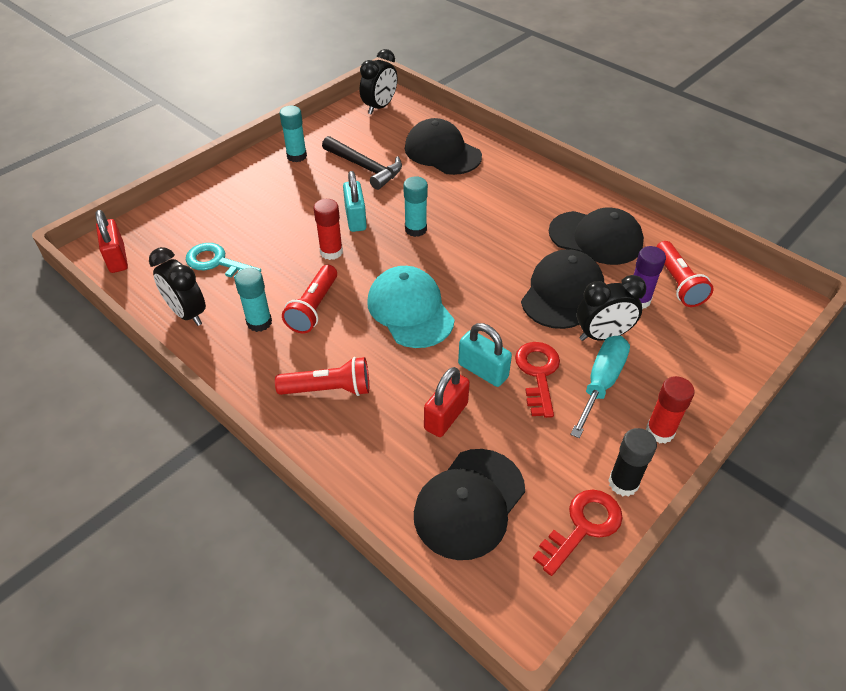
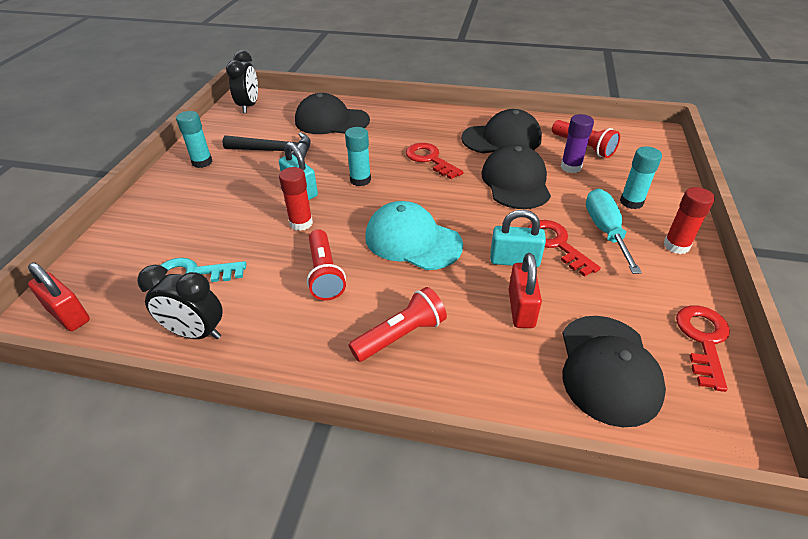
camera: 30 degrees left, 5 degrees down
turquoise glue stick [235,268,272,332] -> turquoise glue stick moved to [620,146,662,209]
black clock [577,275,646,341] -> none
black glue stick [608,428,657,497] -> none
none -> red key [406,143,464,179]

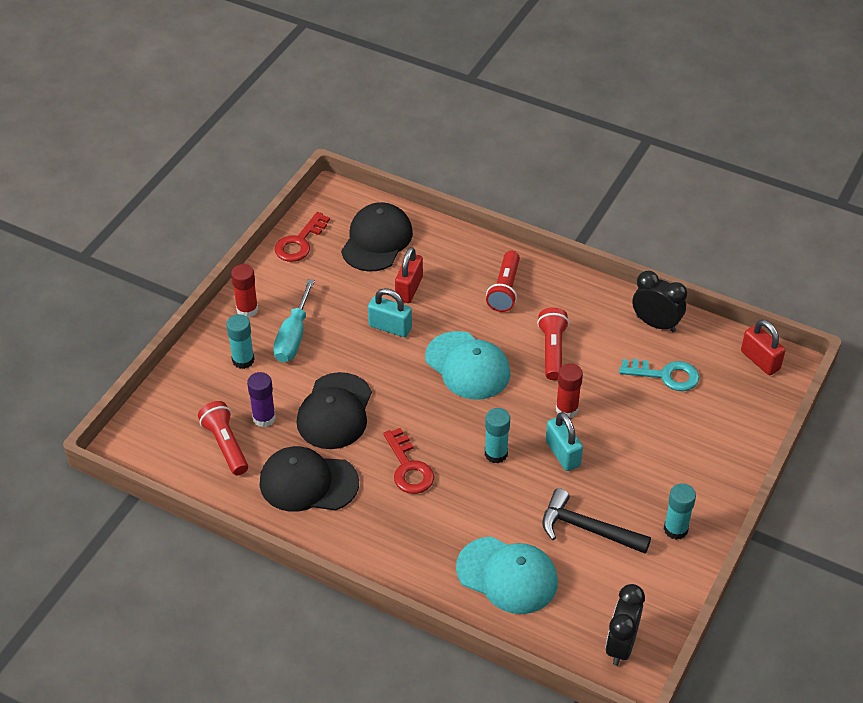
camera: 165 degrees left, 5 degrees up
black cap [295,93,370,134] -> turquoise cap [456,537,558,614]
red flashlight [349,287,447,362] -> red flashlight turned 60 degrees counterclockwise [486,251,520,312]
red key [528,220,601,277] -> none

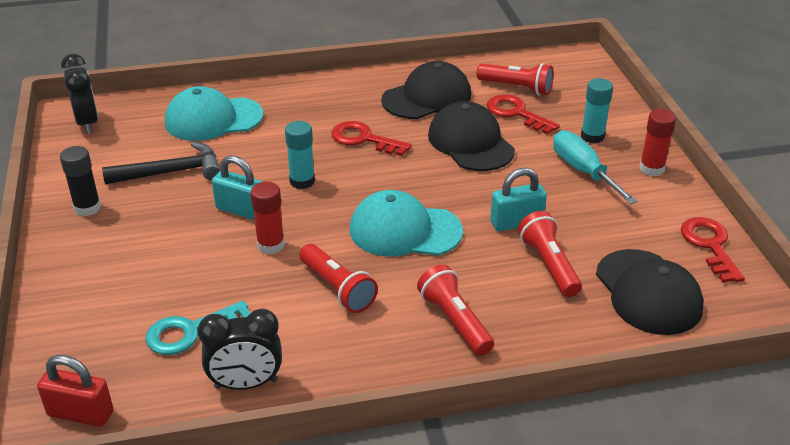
camera: 140 degrees right, 10 degrees down
purple glue stick [247,372,276,427] -> red key [487,95,560,135]
red padlock [395,247,423,303] -> red flashlight [518,211,582,297]
turquoise glue stick [664,483,696,540] -> black glue stick [60,146,101,216]

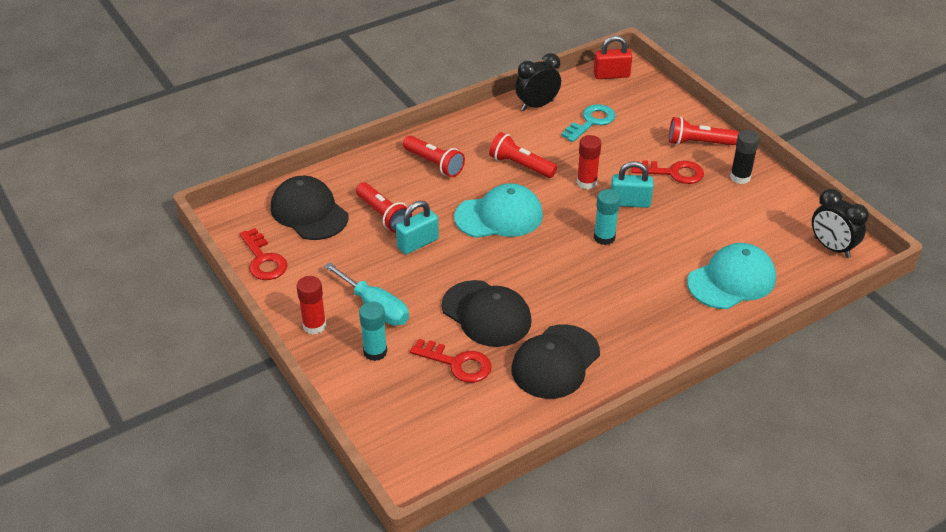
camera: 160 degrees right, 5 degrees up
black hammer [102,142,220,185] -> none
red key [331,121,412,156] -> red key moved to [631,160,704,184]
red flashlight [477,63,554,95] -> red flashlight moved to [669,117,738,145]

